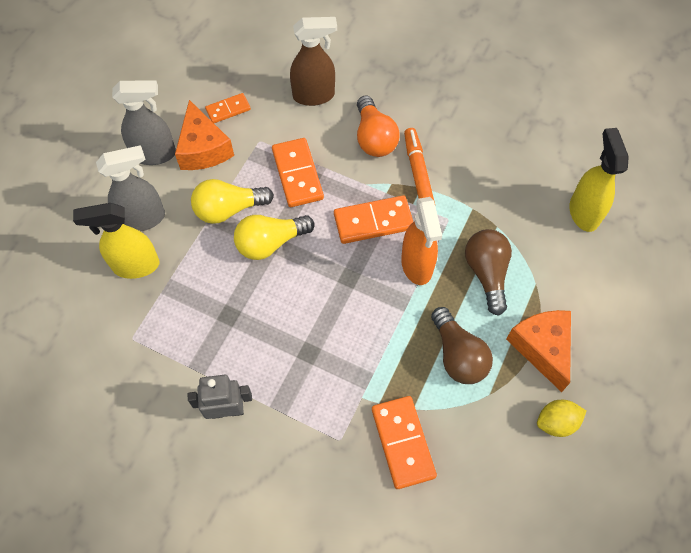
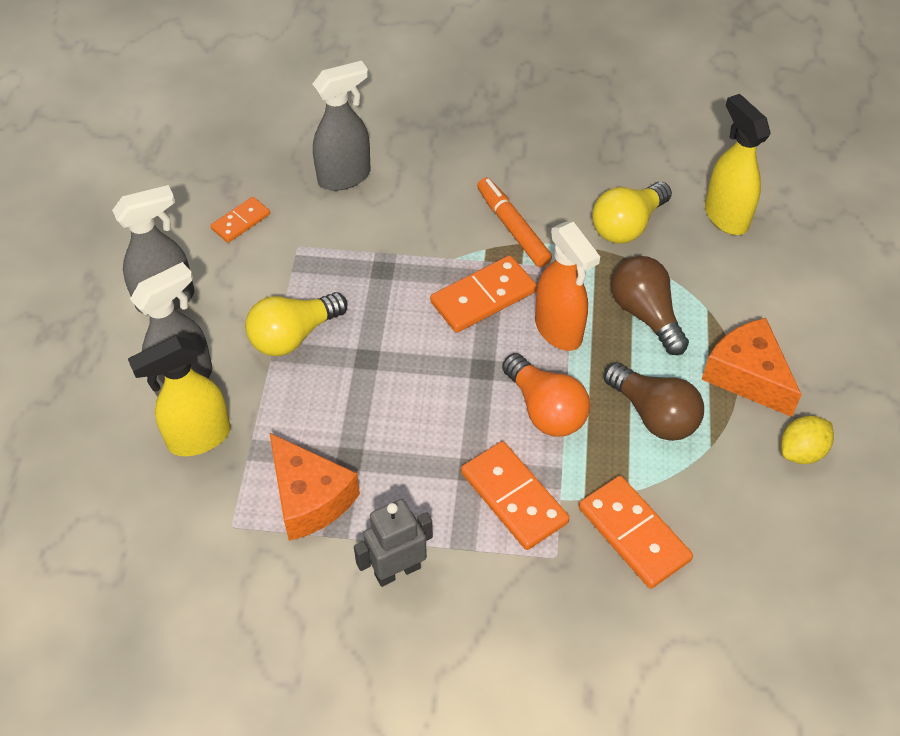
camera: 20 degrees left, 10 degrees down
orange cheese [175,100,234,170] -> orange cheese moved to [269,433,360,541]
yellow light bulb [234,215,314,260] -> yellow light bulb moved to [592,182,672,244]
orange domino [272,138,324,207] -> orange domino moved to [461,441,569,550]
brown spray bottle [290,17,337,106] -> grey spray bottle [313,61,370,191]
orange light bulb [357,96,400,157] -> orange light bulb moved to [502,353,590,437]

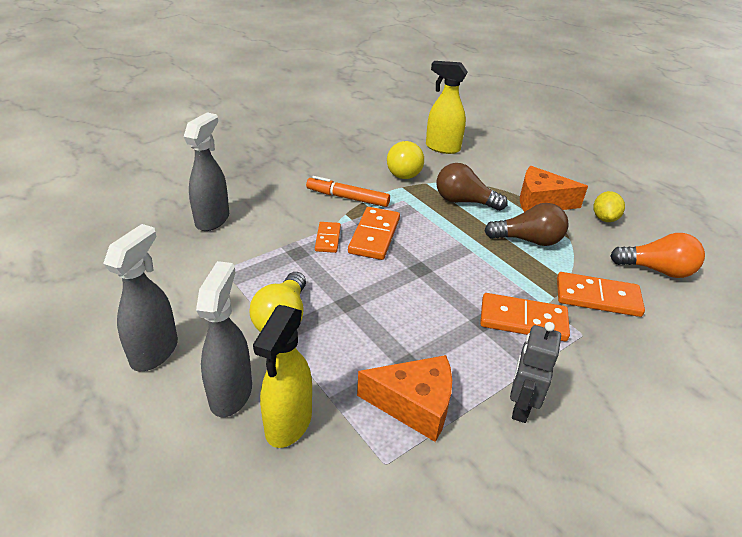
camera: 45 degrees left, 15 degrees down
orange domino [211,197,270,243] -> orange domino moved to [315,222,341,253]
orange light bulb [502,353,590,437] -> orange light bulb moved to [610,233,705,278]
orange spray bottle [535,222,600,351] -> none

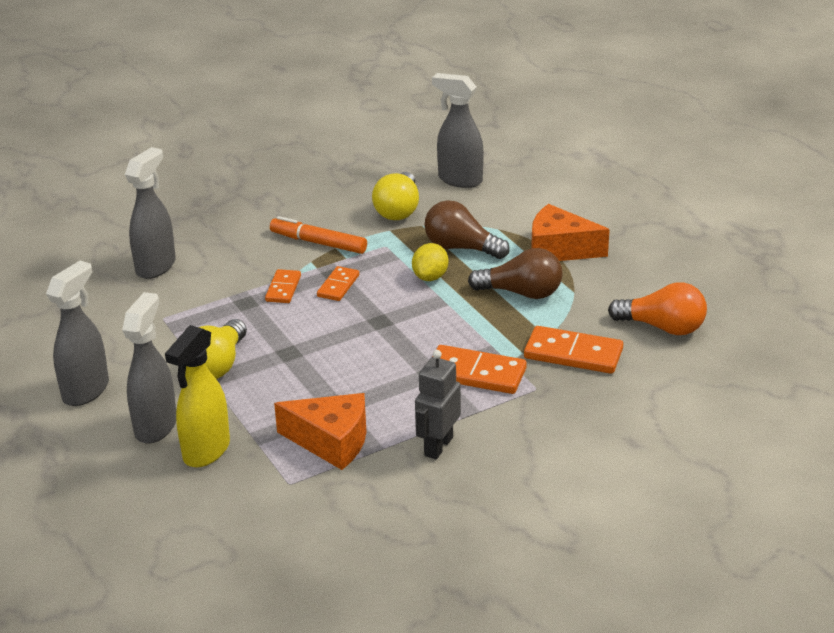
camera: 10 degrees right, 5 degrees down
orange domino [348,207,400,260] -> orange domino [317,266,359,301], size x0.59
yellow spray bottle [426,61,468,154] -> grey spray bottle [432,73,484,188]
yellow lemon [594,191,625,222] -> yellow lemon moved to [412,243,448,281]

